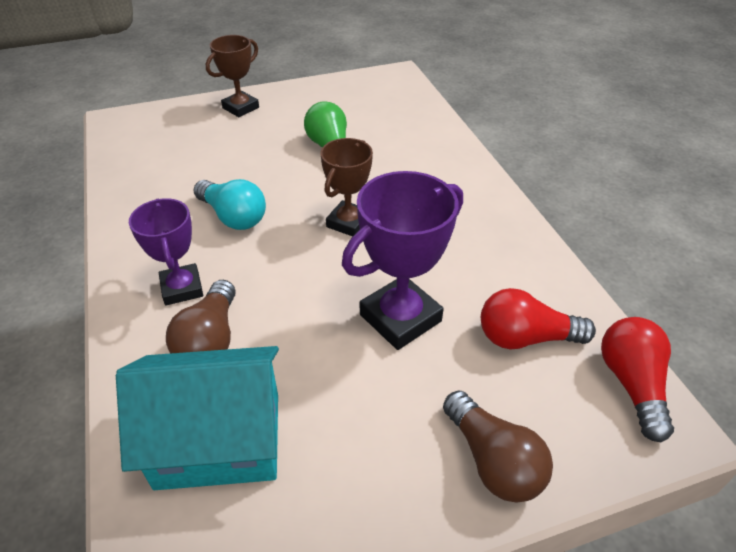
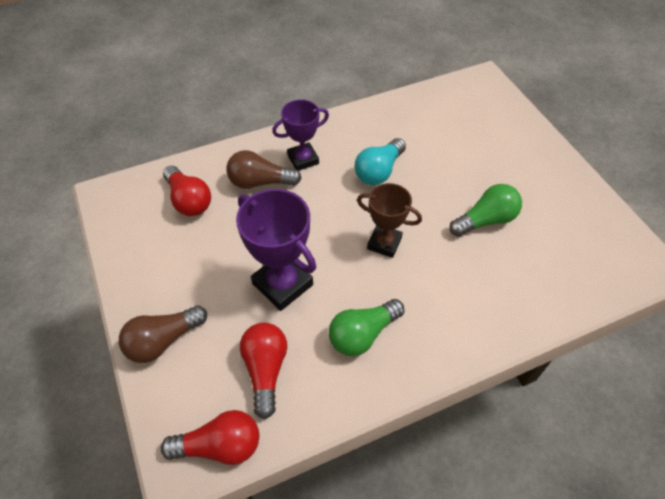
camera: 85 degrees right, 10 degrees up
turquoise house [116,346,279,490] -> red light bulb [163,166,211,216]
brown trophy [206,35,259,117] -> none
none -> green light bulb [329,299,404,356]

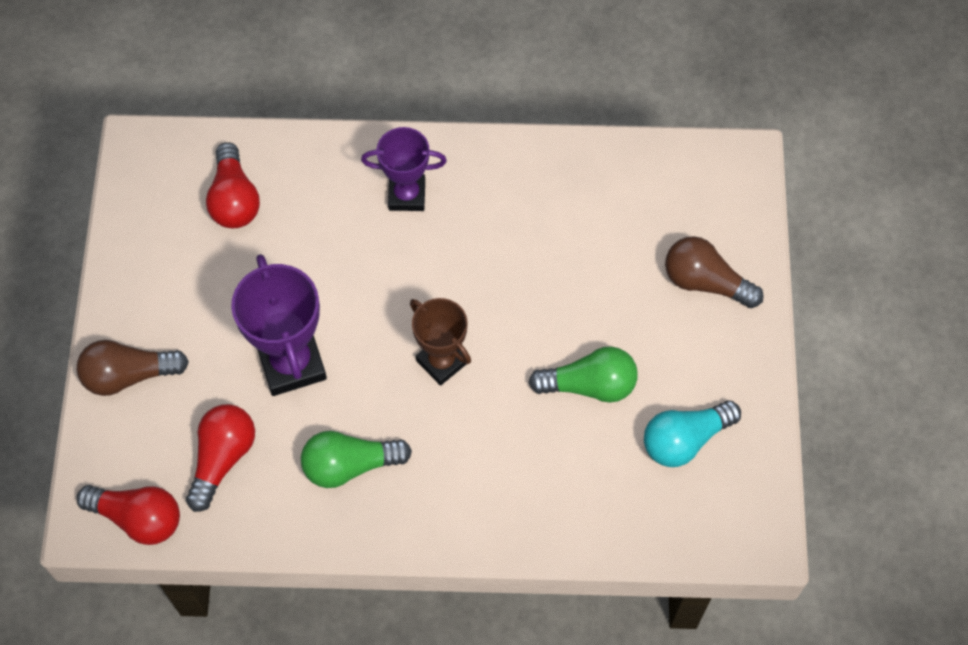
camera: 25 degrees right, 10 degrees up
brown light bulb [227,150,302,189] -> brown light bulb moved to [665,236,764,308]
turquoise light bulb [355,138,406,185] -> turquoise light bulb moved to [644,401,741,467]

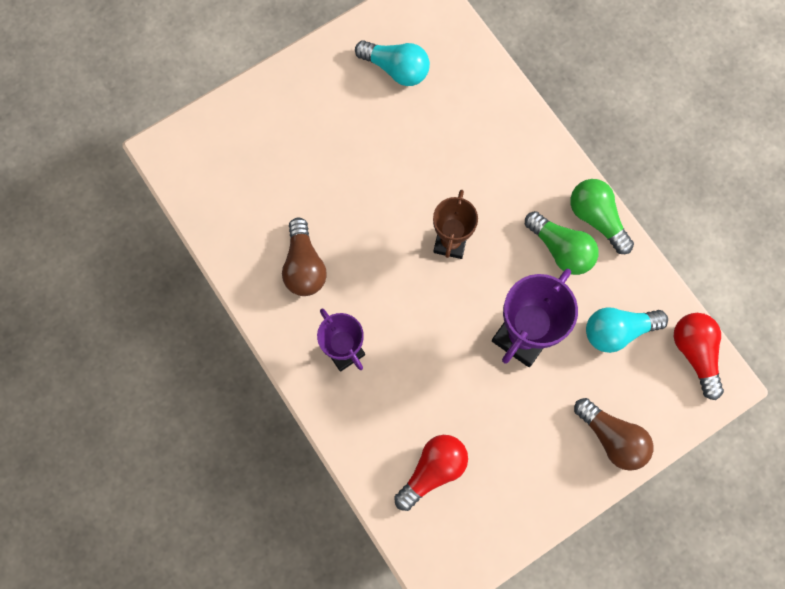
camera: 125 degrees left, 10 degrees up
red light bulb [186,404,255,512] -> turquoise light bulb [586,307,668,353]
green light bulb [528,346,638,403] -> green light bulb moved to [570,179,634,254]
brown light bulb [665,236,764,308] -> brown light bulb moved to [282,218,327,296]

